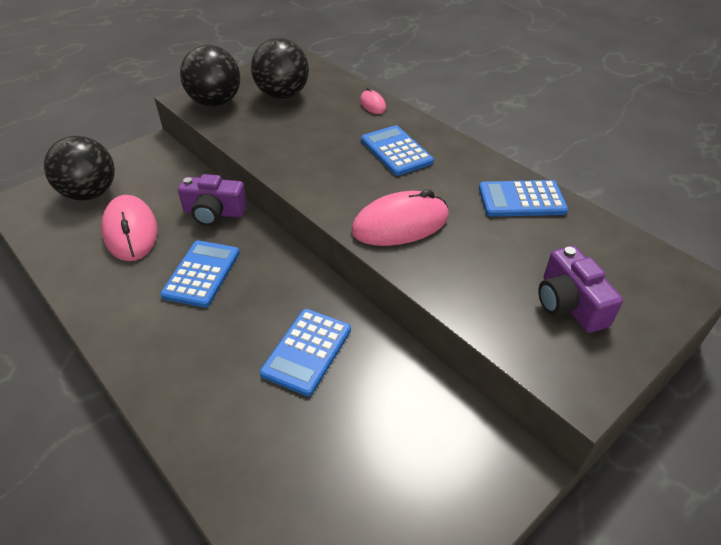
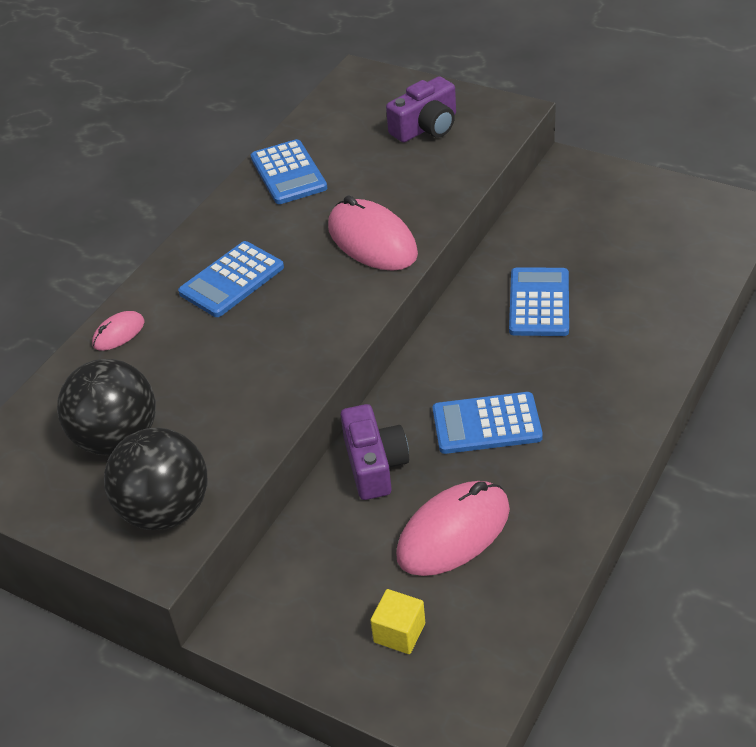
camera: 105 degrees left, 0 degrees up
black ball [44,136,115,201] -> yellow cube [370,589,425,654]
blue calculator [260,309,351,396] -> blue calculator turned 90 degrees counterclockwise [509,267,569,336]

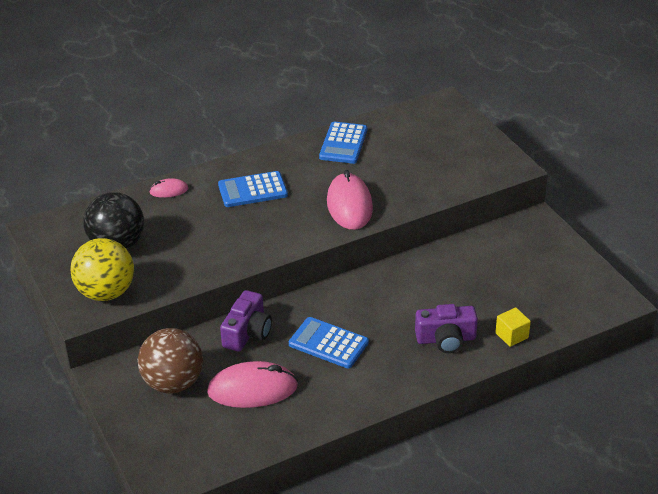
camera: 30 degrees right, 5 degrees down
black ball [104,428,207,530] -> yellow ball [70,238,134,301]
yellow cube [370,589,425,654] -> yellow cube moved to [495,307,531,347]
purple camera [386,76,456,142] -> purple camera moved to [415,304,478,353]
blue calculator [509,267,569,336] -> none
none -> brown ball [138,328,203,393]

